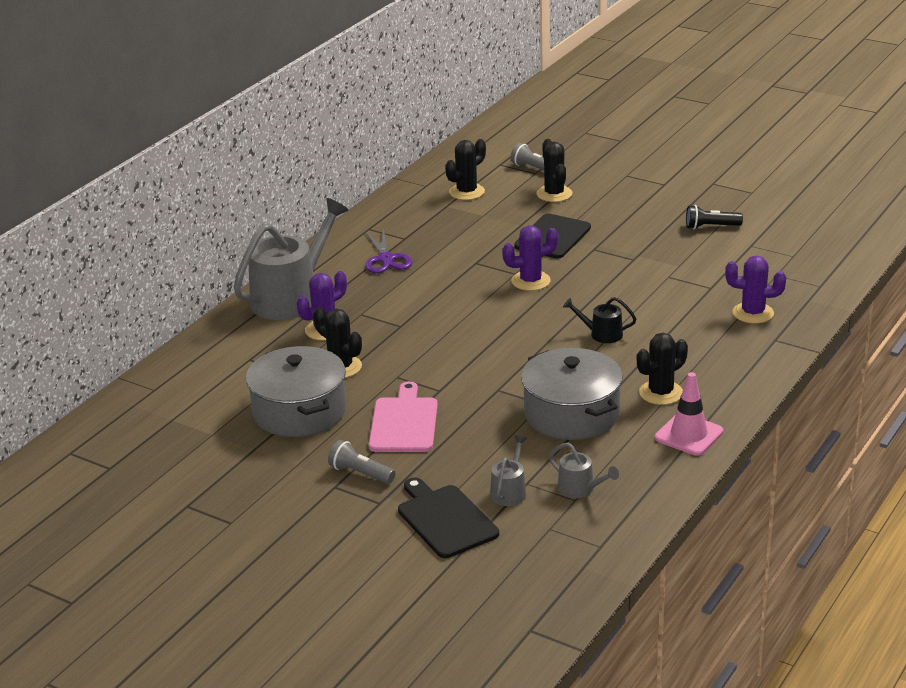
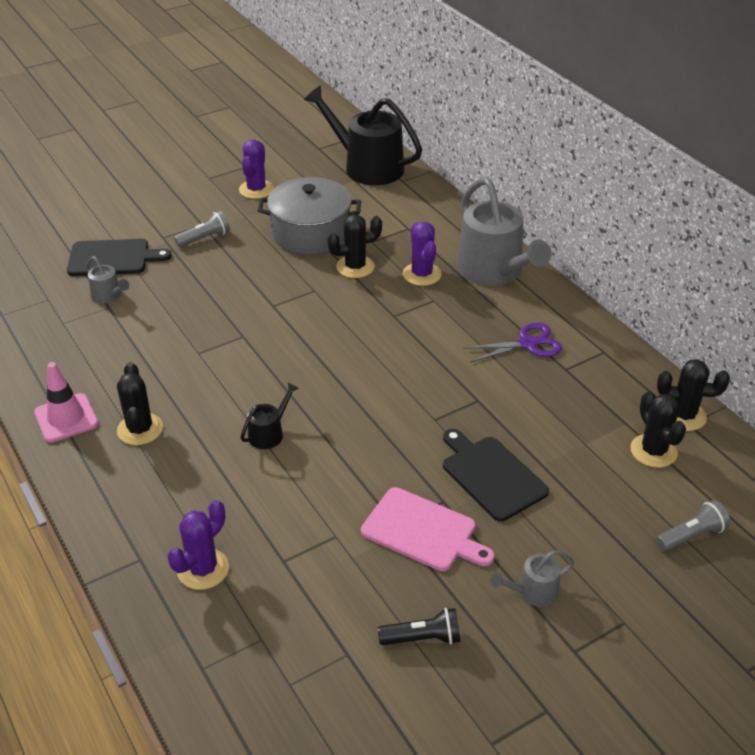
camera: 115 degrees right, 10 degrees up
purple scissors [365,228,412,273] -> purple scissors turned 150 degrees clockwise [463,323,562,363]
pink cutting board [369,381,438,452] -> pink cutting board moved to [361,487,495,571]
purple cactus [502,225,558,291] -> purple cactus moved to [239,139,274,199]
grey pot [521,348,623,440] -> none
black cactus [536,139,573,202] -> black cactus moved to [657,359,730,431]
grey watering can [549,443,619,498] -> grey watering can moved to [490,550,574,607]
black flashlight [686,205,743,229] -> black flashlight turned 60 degrees clockwise [378,608,460,645]
none -> black watering can [304,85,422,185]

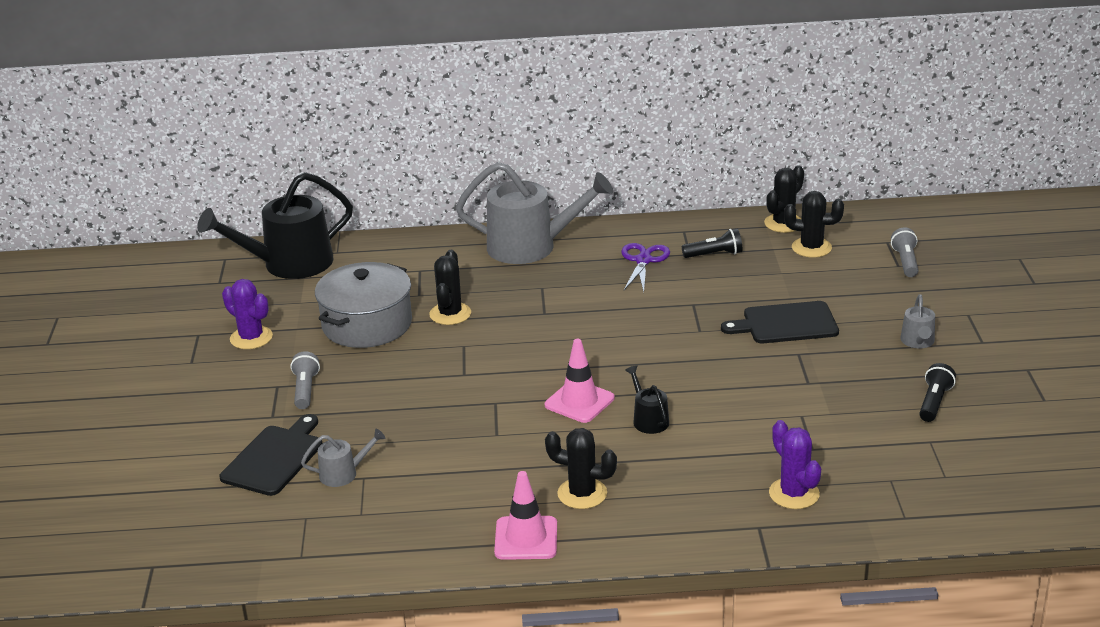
camera: 60 degrees left, 10 degrees down
pink cutting board [361,487,495,571] -> none
purple cactus [403,222,442,286] -> none
none -> pink traffic cone [545,339,614,423]
none -> black flashlight [682,229,742,258]

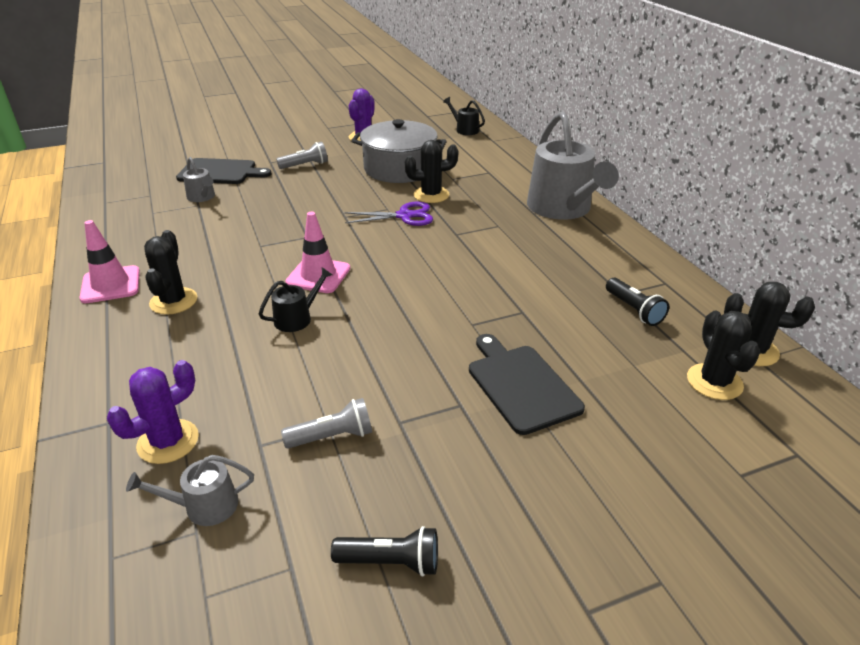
camera: 70 degrees right, 5 degrees up
black watering can [197,172,353,279] -> black watering can [443,97,485,135], size x0.45
purple scissors [621,243,670,292] -> purple scissors moved to [345,201,433,226]
grey flashlight [891,227,918,277] -> grey flashlight moved to [281,398,372,449]
grey watering can [900,294,935,348] -> grey watering can moved to [126,455,254,526]

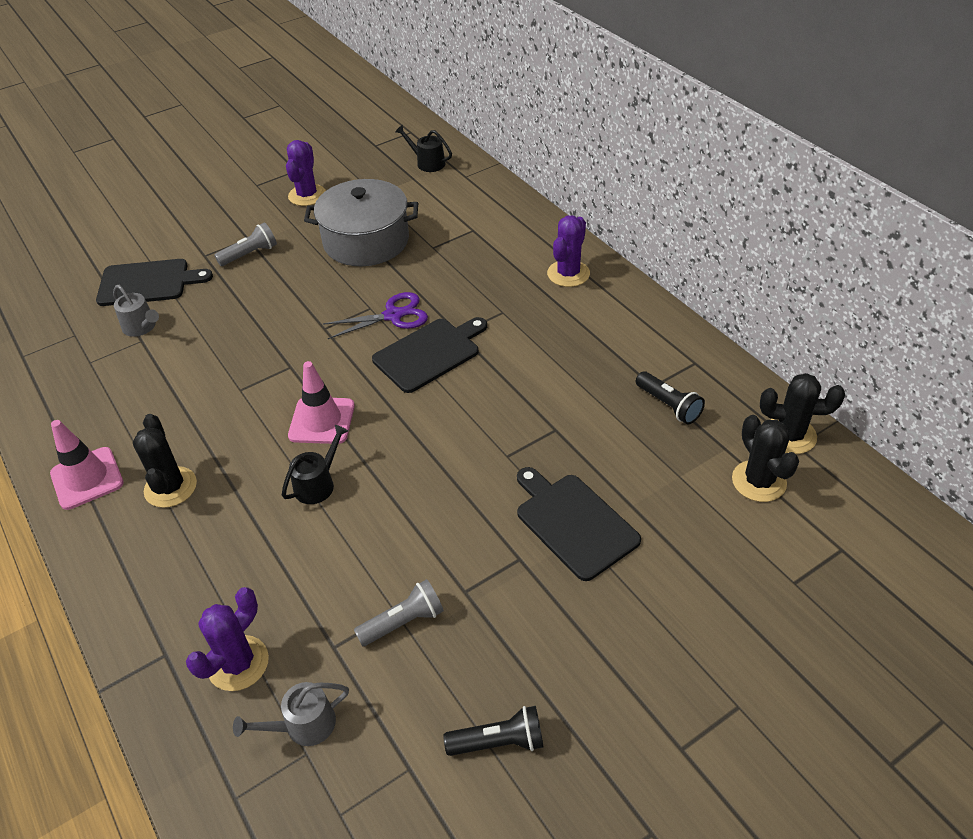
camera: 10 degrees left, 10 degrees up
black cactus [405,140,458,203] -> none
grey watering can [527,111,619,220] -> purple cactus [547,216,590,287]
none -> black cutting board [372,317,487,393]

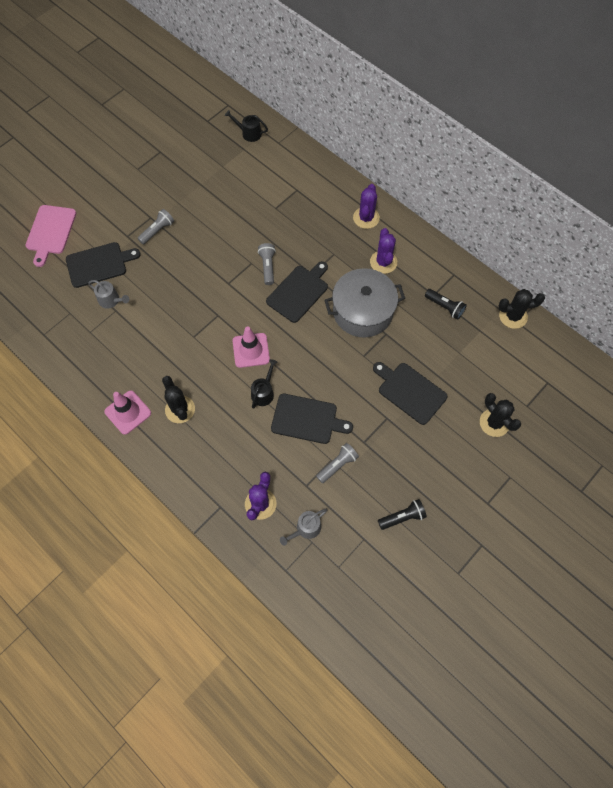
camera: 15 degrees left, 20 degrees up
purple cactus [286,140,326,206] -> purple cactus moved to [370,228,397,274]
grey pot [304,179,418,266] -> grey pot moved to [325,268,405,338]
purple scissors [323,292,428,339] -> grey flashlight [258,243,276,285]
black cactus [732,415,799,502] -> black cactus moved to [480,393,521,437]
none -> pink cutting board [25,205,76,267]
none -> black cutting board [271,394,353,444]

